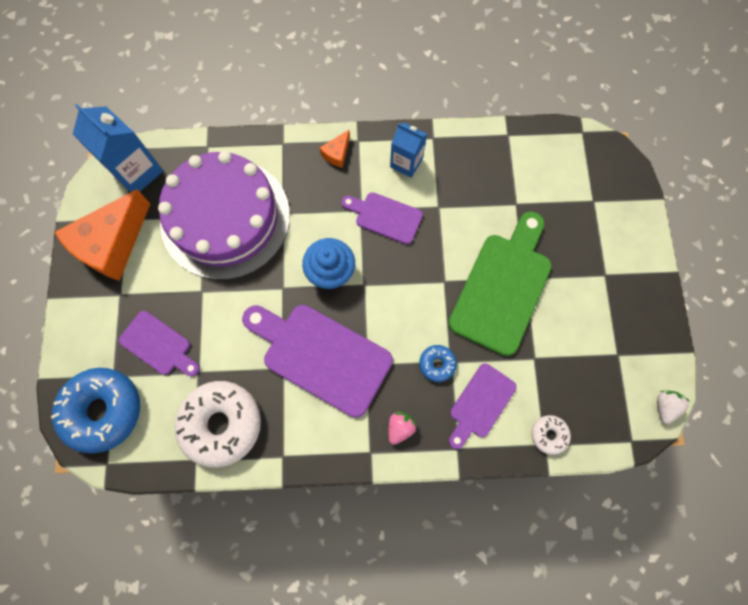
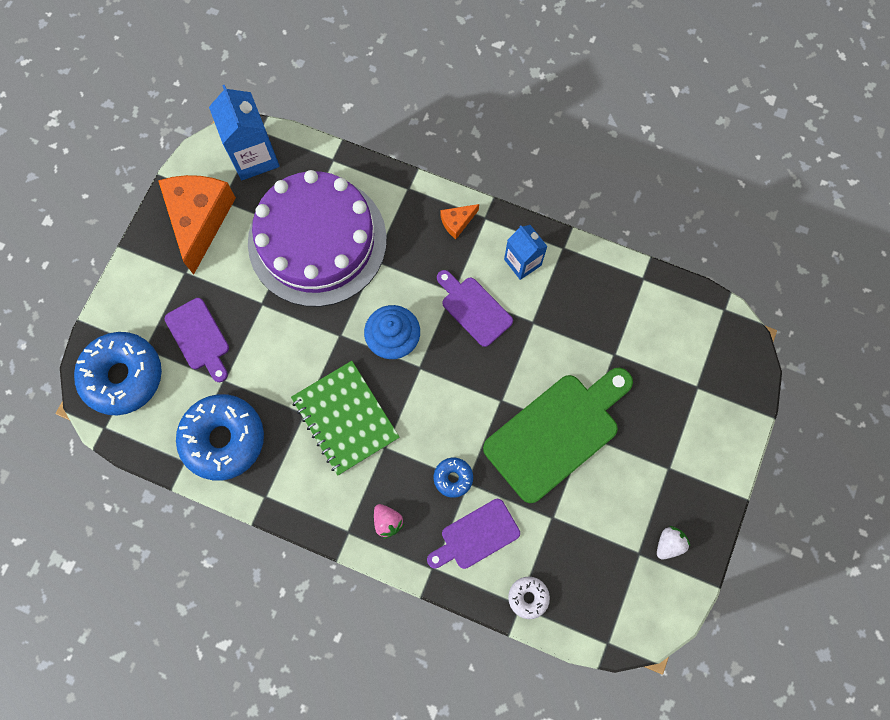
camera: 25 degrees right, 0 degrees up
orange cheese [55,189,150,281] -> orange cheese turned 120 degrees clockwise [158,175,236,275]
white donut [175,381,261,468] -> blue donut [176,394,264,481]
purple cutting board [242,305,393,418] -> green notebook [291,361,400,475]
pink strawberry [388,411,417,445] -> pink strawberry turned 90 degrees clockwise [374,504,404,539]
white strawberry [657,391,690,424] -> white strawberry moved to [657,526,690,559]

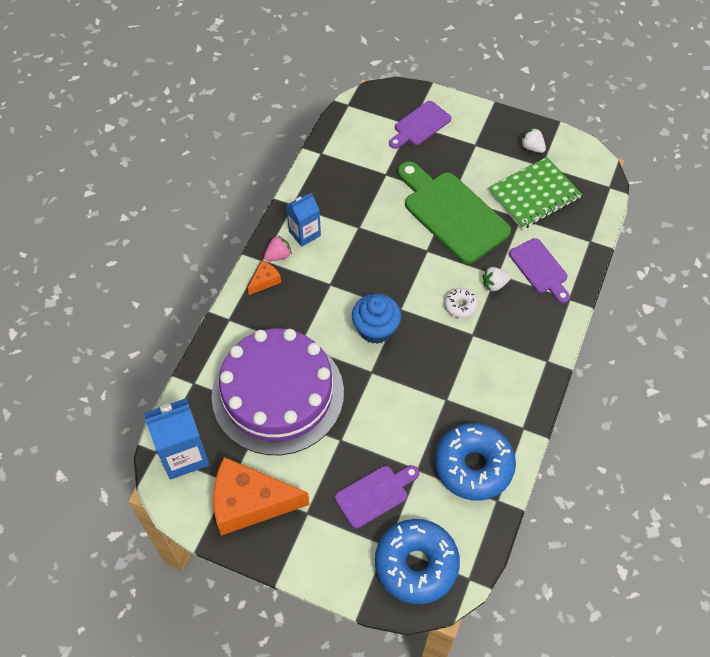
camera: 90 degrees left, 15 degrees down
green notebook [291,361,400,475] -> green notebook moved to [488,157,582,229]
pink strawberry [374,504,404,539] -> pink strawberry moved to [264,235,292,261]
blue donut [434,458,473,498] -> white strawberry [483,267,511,292]
purple cutting board [437,270,513,347] -> purple cutting board moved to [389,101,451,149]
orange cheese [440,204,479,239] -> orange cheese turned 105 degrees counterclockwise [248,261,281,295]
white donut [508,576,550,619] -> white donut moved to [444,288,478,318]

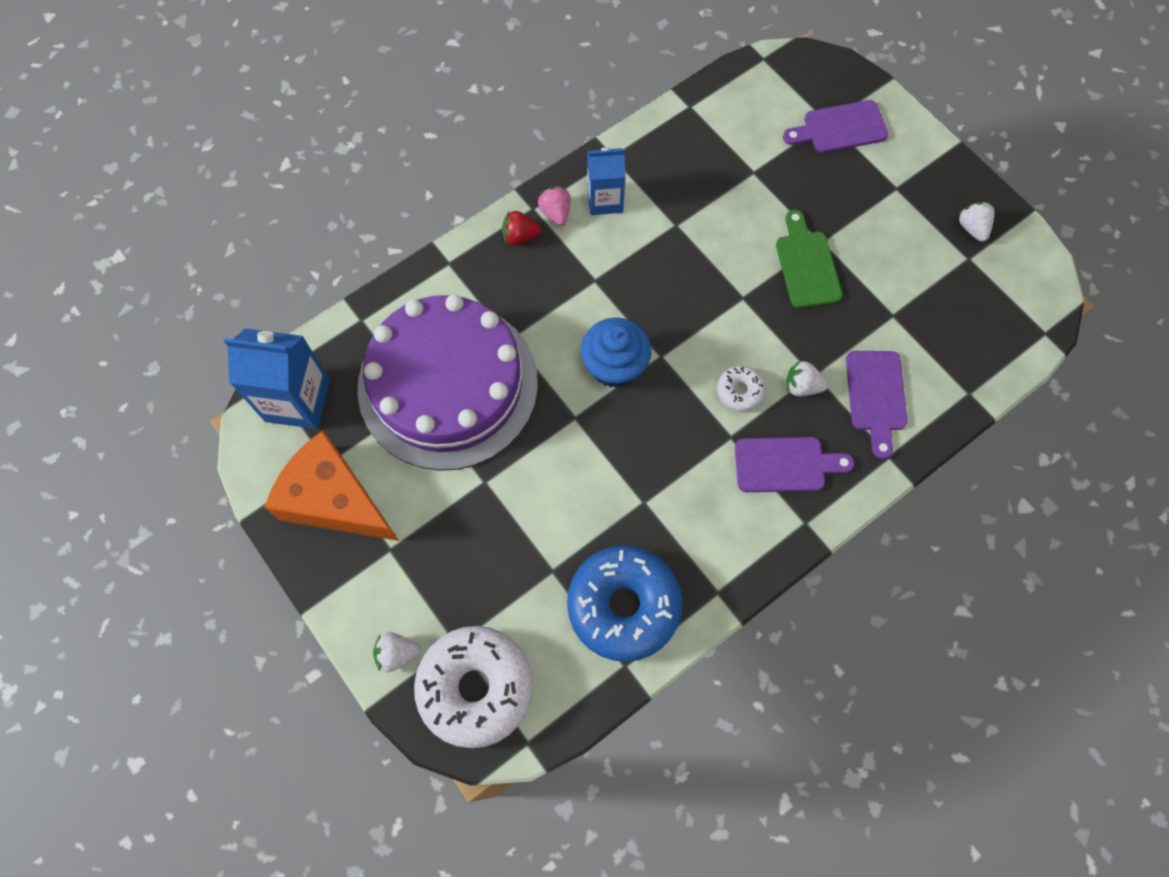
camera: 30 degrees right, 10 degrees up
orange cheese [248,261,281,295] -> red strawberry [502,211,541,245]
pink strawberry [264,235,292,261] -> pink strawberry turned 105 degrees counterclockwise [538,186,570,226]
purple cutting board [335,465,419,528] -> purple cutting board moved to [735,437,854,492]
blue donut [375,519,460,604] -> white donut [414,626,533,748]
green cutting board [398,161,511,264] -> green cutting board [776,210,842,308], size x0.56
green notebook [488,157,582,229] -> none
none -> white strawberry [373,632,421,672]

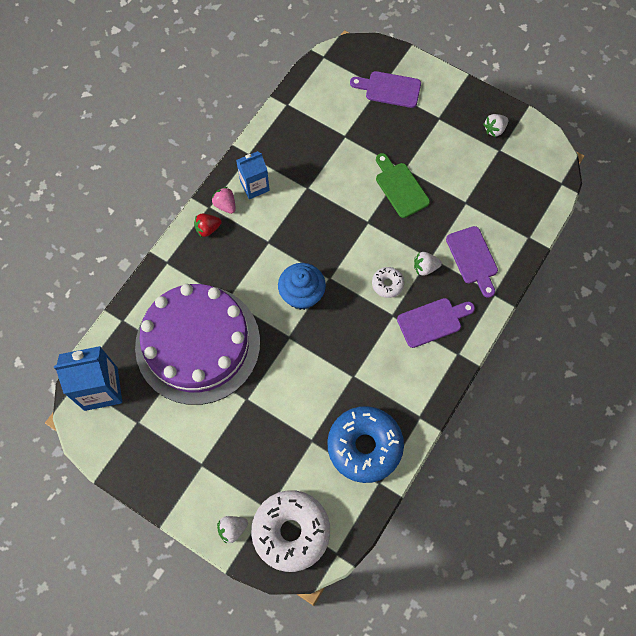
camera: 20 degrees left, 0 degrees up
orange cheese [264,431,399,541] -> none
purple cutting board [783,100,888,153] -> purple cutting board turned 45 degrees clockwise [350,71,421,108]
white strawberry [958,202,995,242] -> white strawberry turned 90 degrees counterclockwise [483,114,509,137]

